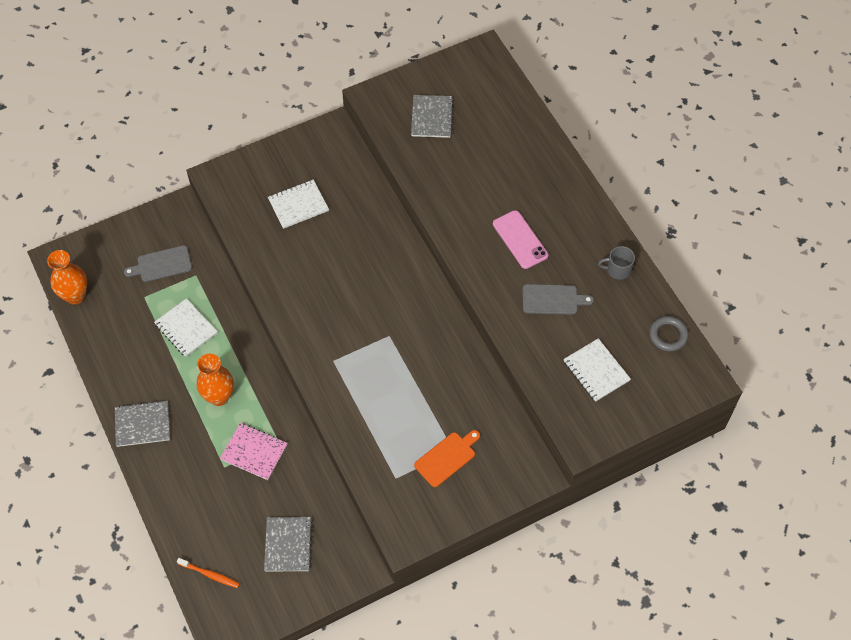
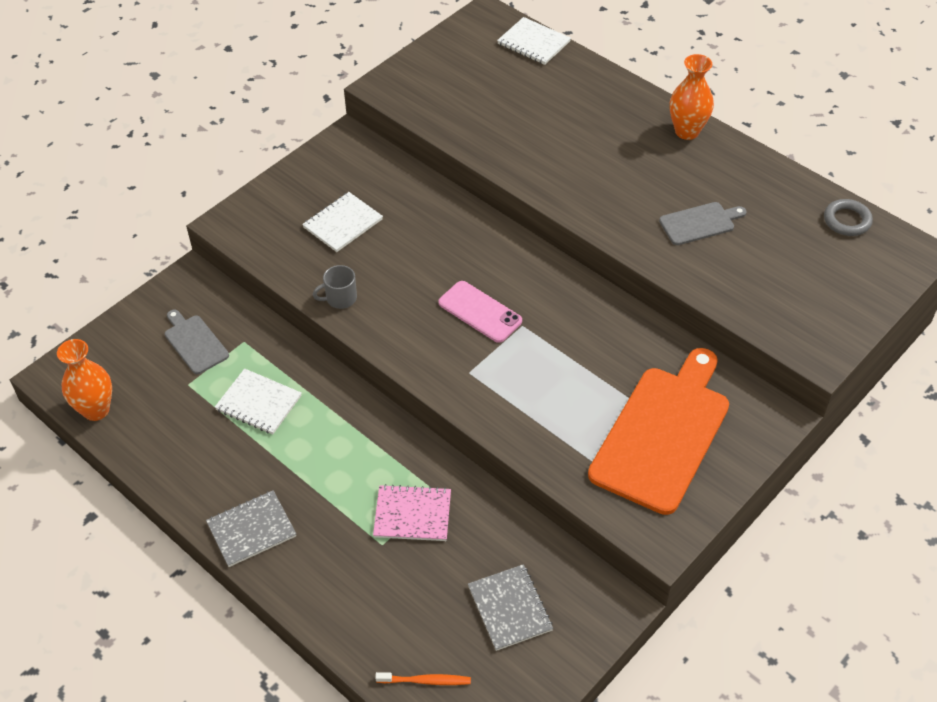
camera: 20 degrees left, 10 degrees down
grey cutting board [124,245,192,282] -> grey cutting board turned 90 degrees clockwise [165,310,229,374]
orange vase [196,354,234,406] -> orange vase moved to [670,54,714,140]
grey notebook [411,95,454,138] -> none
orange cutting board [414,430,480,487] -> orange cutting board [588,348,729,515], size x2.11
pink phone [493,210,548,269] -> pink phone moved to [438,281,522,343]
white notebook [563,338,631,402] -> white notebook moved to [497,17,571,65]
grey mug [598,246,635,280] -> grey mug moved to [313,265,357,309]

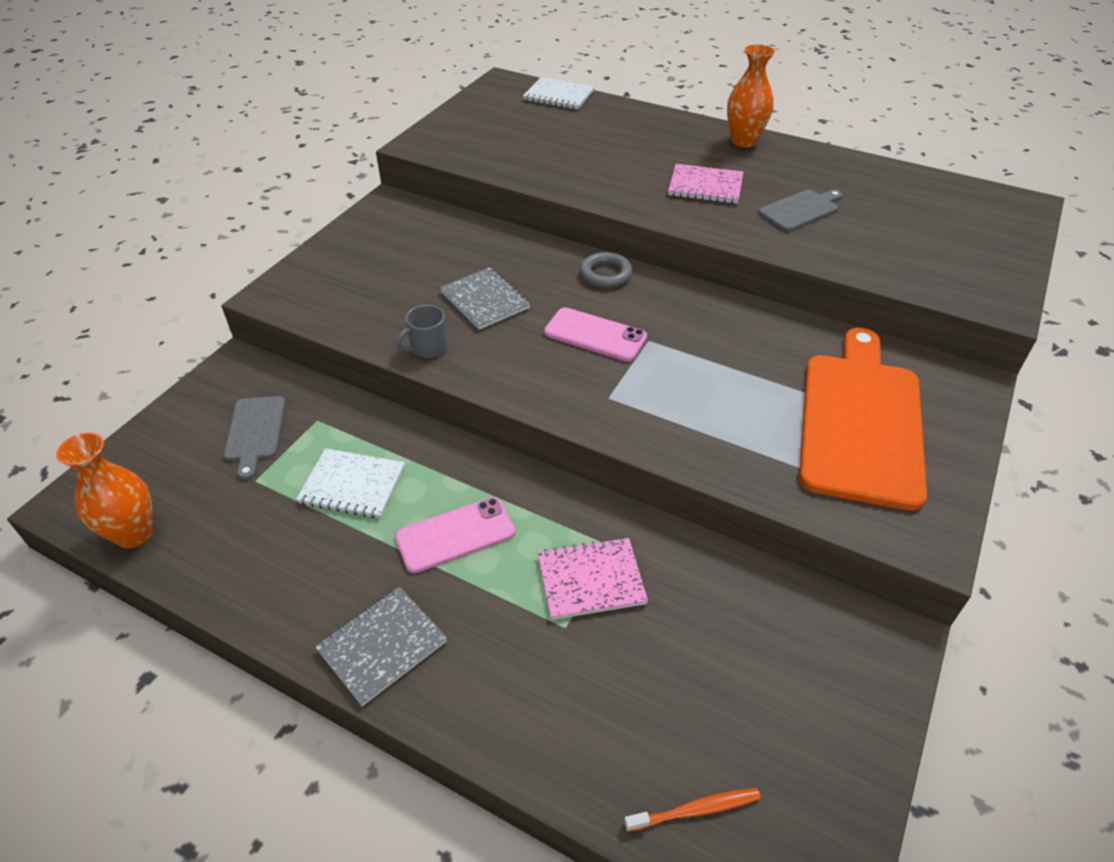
camera: 15 degrees left, 5 degrees down
grey cutting board [165,310,229,374] -> grey cutting board turned 135 degrees counterclockwise [224,396,286,480]
white notebook [302,192,383,252] -> none
grey notebook [468,564,553,651] -> grey notebook moved to [440,267,530,330]
grey ring [824,199,873,236] -> grey ring moved to [580,252,632,288]
none -> pink phone [395,497,516,573]
none -> pink notebook [668,164,743,204]

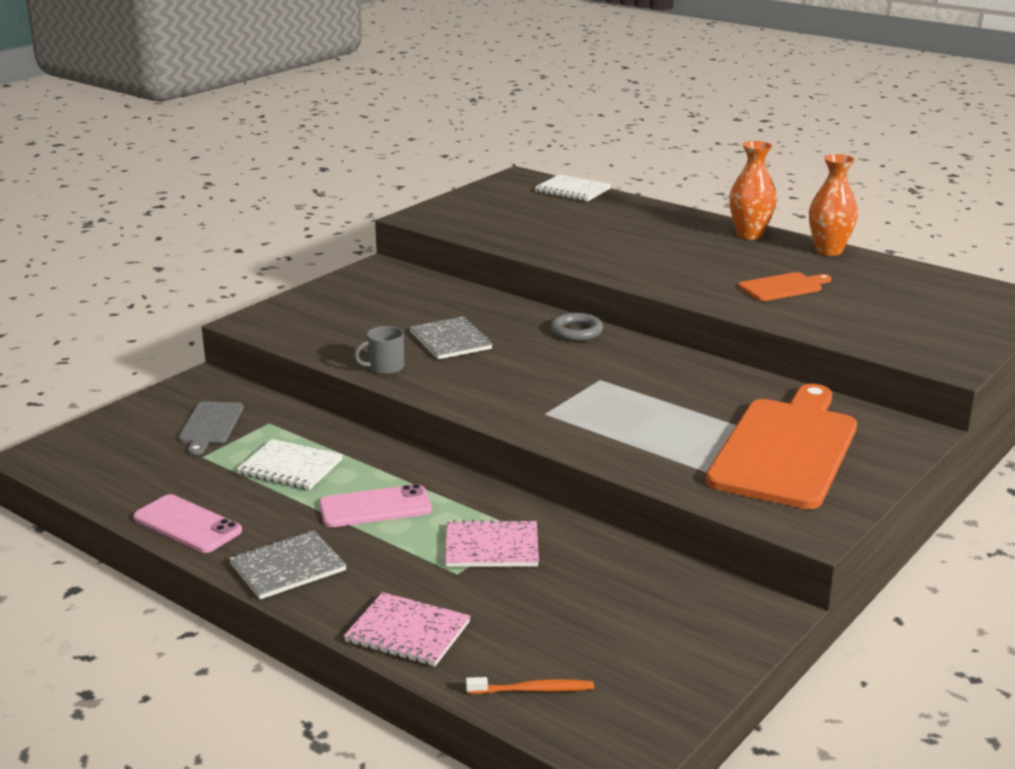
camera: 10 degrees right, 20 degrees down
orange vase [56,432,153,548] -> orange vase moved to [809,154,858,256]
pink phone [544,307,647,362] -> pink phone moved to [133,494,242,553]
pink notebook [668,164,743,204] -> pink notebook moved to [344,592,471,667]
grey cutting board [758,190,843,231] -> orange cutting board [738,272,832,301]

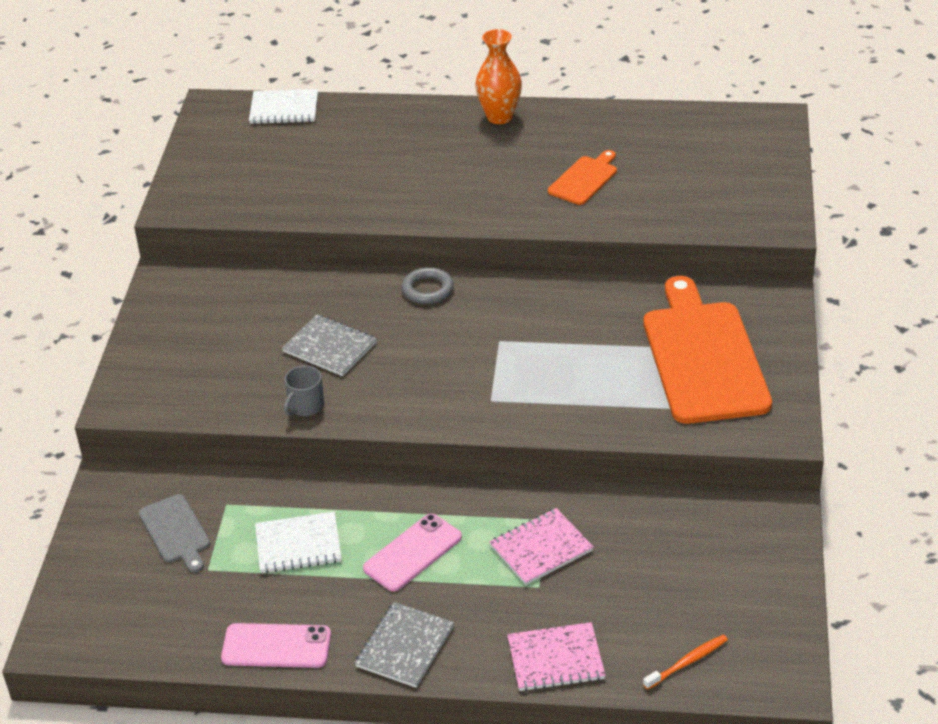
camera: 30 degrees left, 15 degrees up
orange vase [809,154,858,256] -> none

